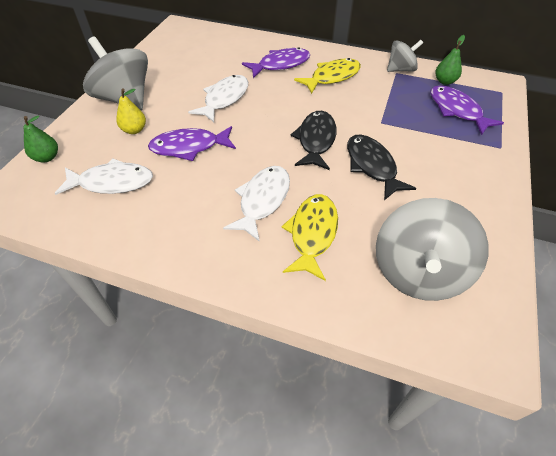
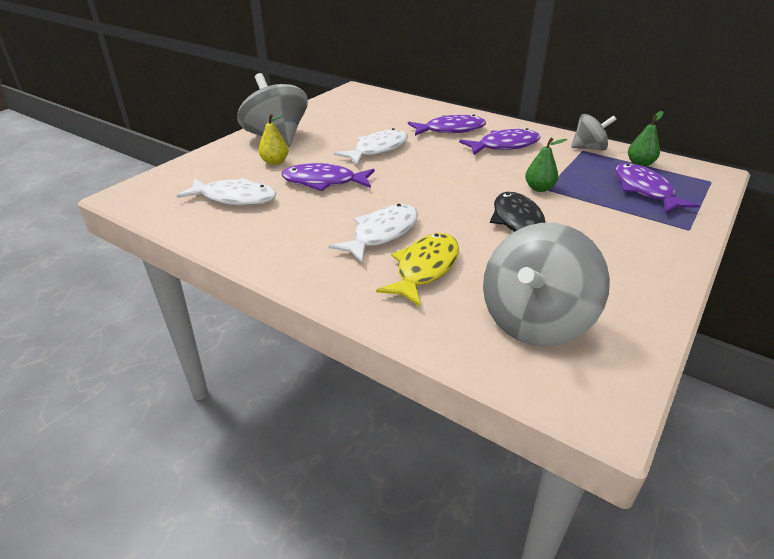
camera: 15 degrees right, 15 degrees down
green pear [23,115,58,162] -> green pear moved to [525,138,567,192]
black fish [290,111,337,170] -> none
yellow fish [294,58,361,94] -> purple fish [459,128,540,155]

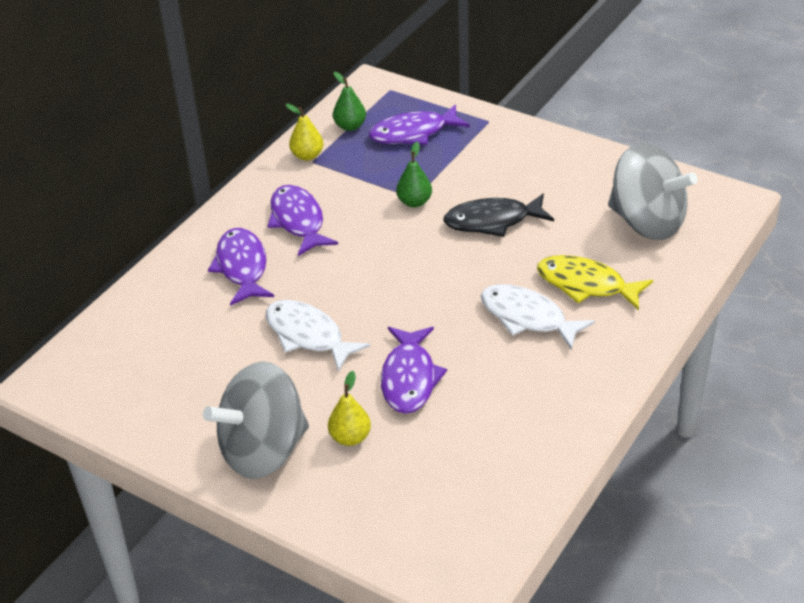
camera: 90 degrees left, 5 degrees up
white fish [177,178,276,206] -> none
grey spinning top [571,114,617,151] -> yellow pear [285,104,323,161]

